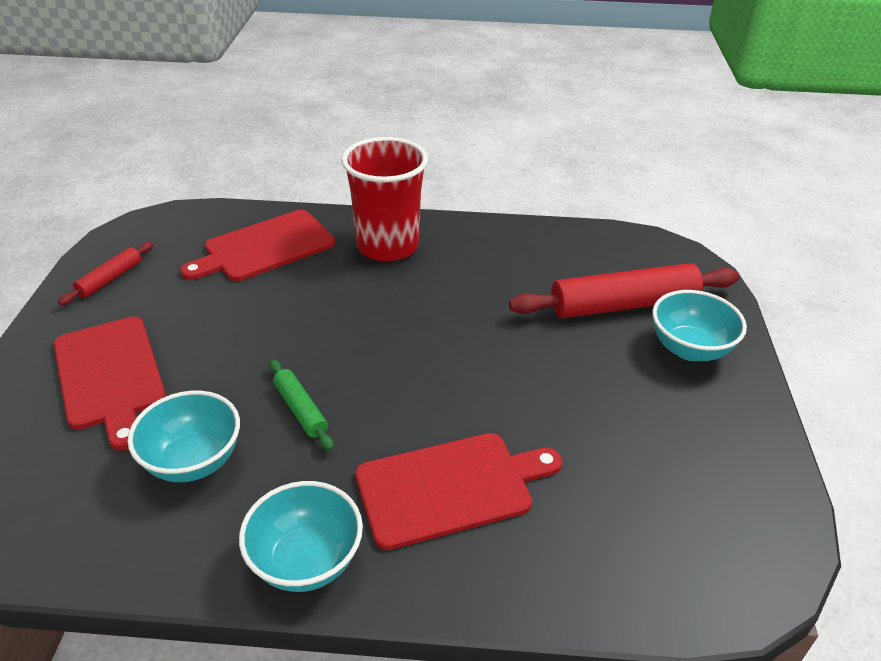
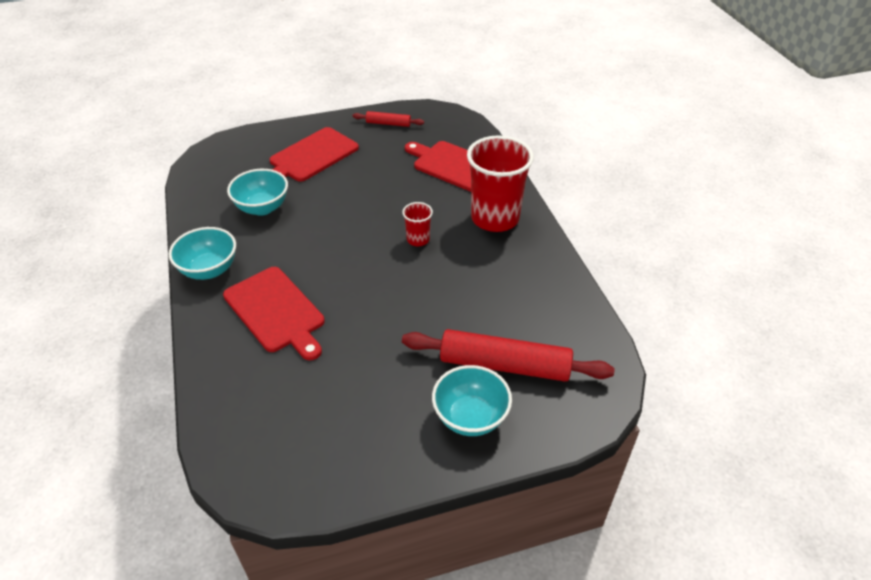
camera: 70 degrees right, 5 degrees up
green rolling pin [269,359,334,451] -> none
red rolling pin [509,263,740,318] -> red rolling pin turned 45 degrees counterclockwise [402,329,615,382]
none -> red cup [402,202,433,246]

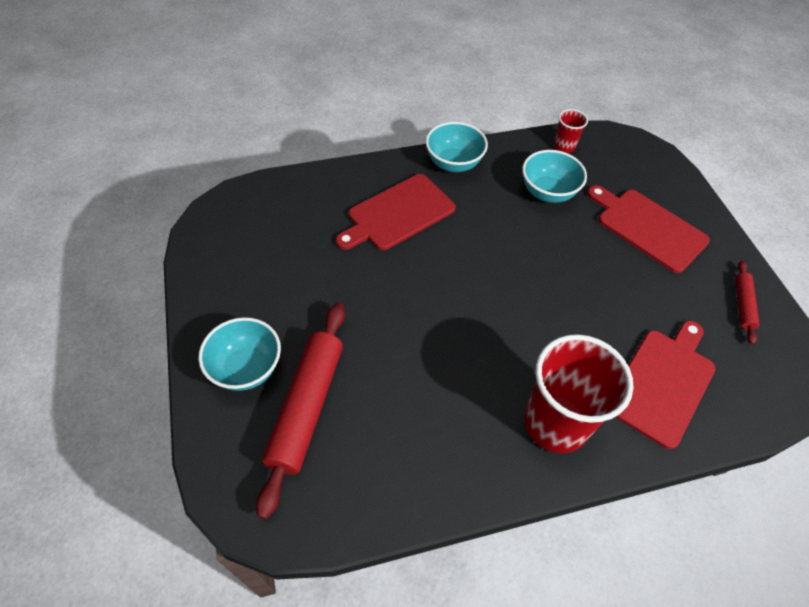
camera: 90 degrees right, 10 degrees up
red cup [402,202,433,246] -> red cup moved to [554,109,588,153]

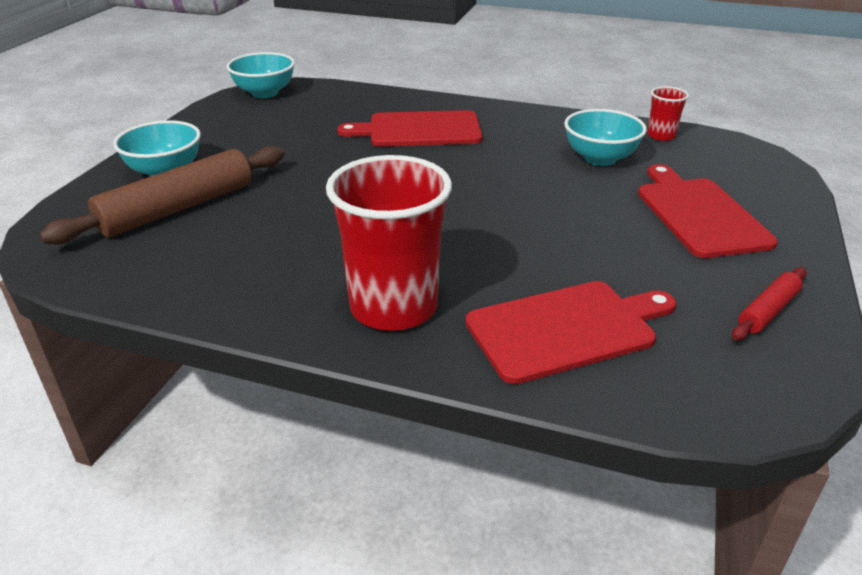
camera: 35 degrees right, 20 degrees down
red rolling pin [256,303,345,519] -> brown rolling pin [40,146,285,244]
turquoise bowl [426,122,488,172] -> turquoise bowl moved to [226,52,295,98]

